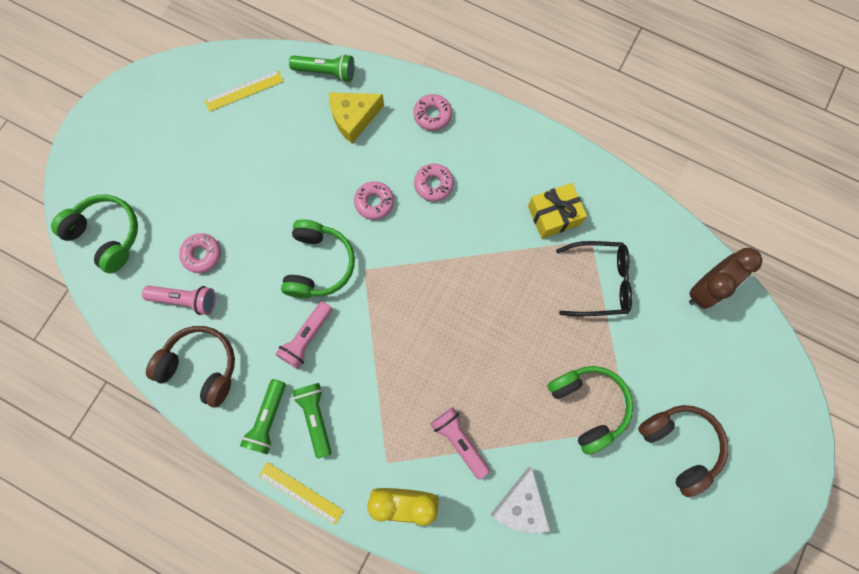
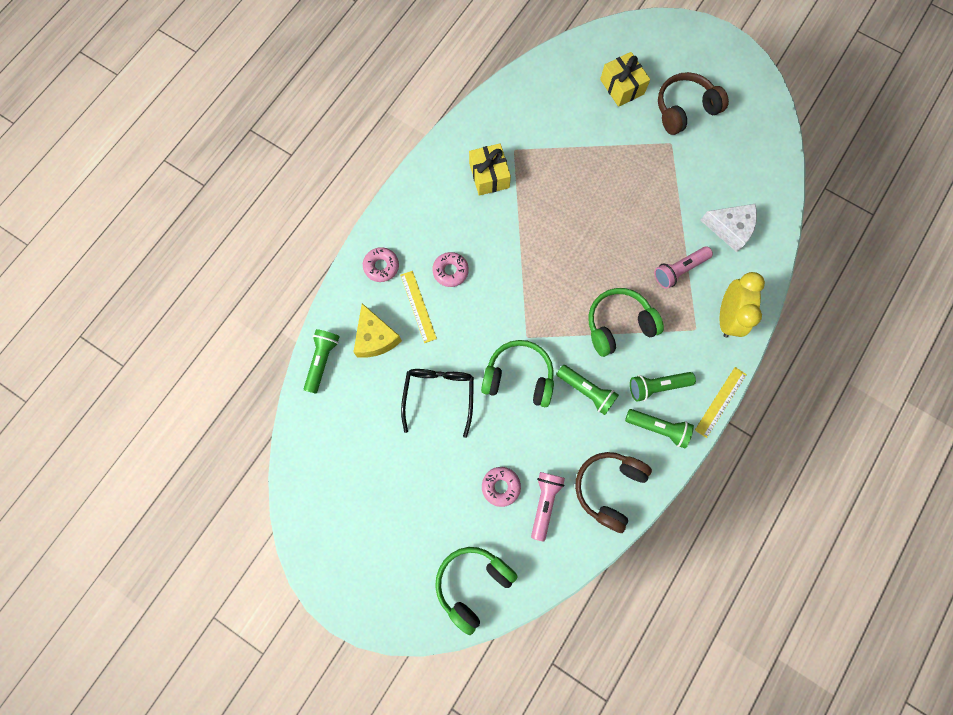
camera: 85 degrees left, 0 degrees up
yellow ruler [205,70,284,112] -> yellow ruler moved to [400,271,437,343]
pink flashlight [275,301,332,369] -> green flashlight [556,365,619,415]
pink donut [354,181,394,220] -> none
green headphones [547,366,633,455] -> green headphones moved to [588,288,664,357]
black glasses [556,241,632,316] -> black glasses moved to [401,369,474,438]
brown clock [689,248,763,309] -> none
none -> yellow gift [600,52,650,107]

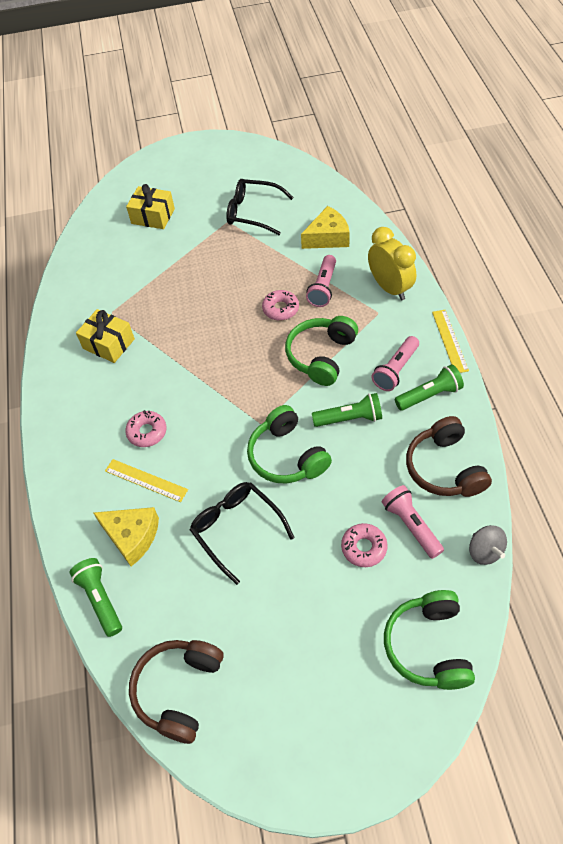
camera: 40 degrees left, 20 degrees down
pink donut [363,247,399,282] -> pink donut moved to [262,290,299,321]
green headphones [481,340,554,407] -> green headphones turned 90 degrees counterclockwise [247,405,332,483]
green flashlight [630,372,696,402] -> pink flashlight [372,336,419,391]
brown headphones [658,72,729,135] -> brown headphones moved to [129,640,224,744]
white cheese [700,204,757,252] -> yellow cheese [301,206,350,249]
none -> black glasses [226,179,294,235]
none -> grey spinning top [469,525,507,565]

